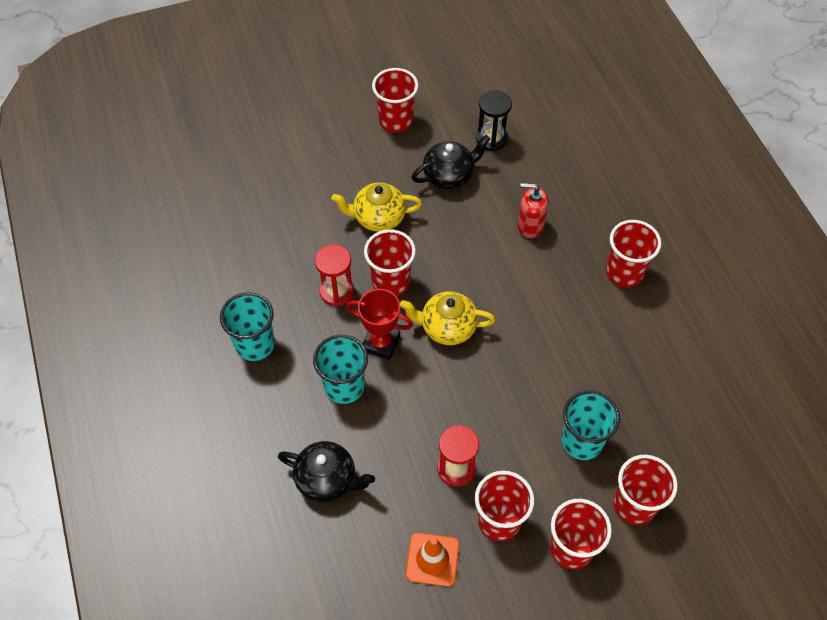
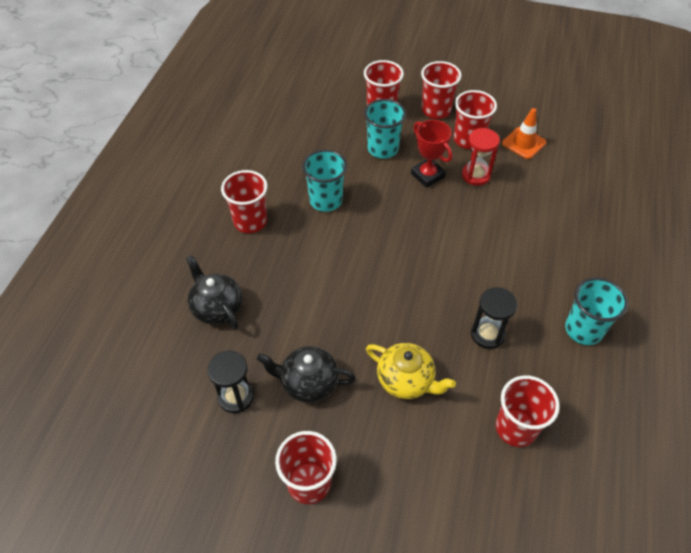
camera: 145 degrees left, 5 degrees down
black teapot [278,441,375,502] -> black teapot moved to [186,255,242,329]
turquoise cup [313,335,368,404] -> turquoise cup moved to [302,149,347,212]
red hourglass [315,244,354,306] -> black hourglass [471,287,517,349]
red trophy [346,289,413,360] -> red trophy moved to [411,120,452,188]
red cup [364,229,416,296] -> red cup moved to [496,376,560,447]
yellow teapot [400,291,495,345] -> none
red soap dispenser [518,183,549,238] -> none

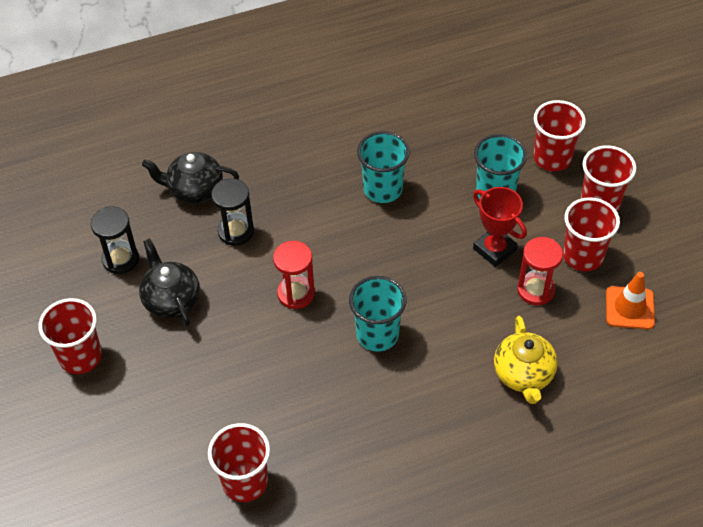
camera: 55 degrees right, 0 degrees up
black teapot [186,255,242,329] -> black teapot turned 105 degrees counterclockwise [142,152,239,204]
red cup [221,170,268,233] -> none
yellow teapot [366,343,456,399] -> yellow teapot moved to [494,316,558,404]
red trophy [411,120,452,188] -> red trophy turned 60 degrees counterclockwise [473,187,527,267]
black hourglass [471,287,517,349] -> black hourglass moved to [211,178,254,246]
turquoise cup [565,277,628,345] -> turquoise cup moved to [349,276,407,352]
none -> red hourglass [273,241,315,309]

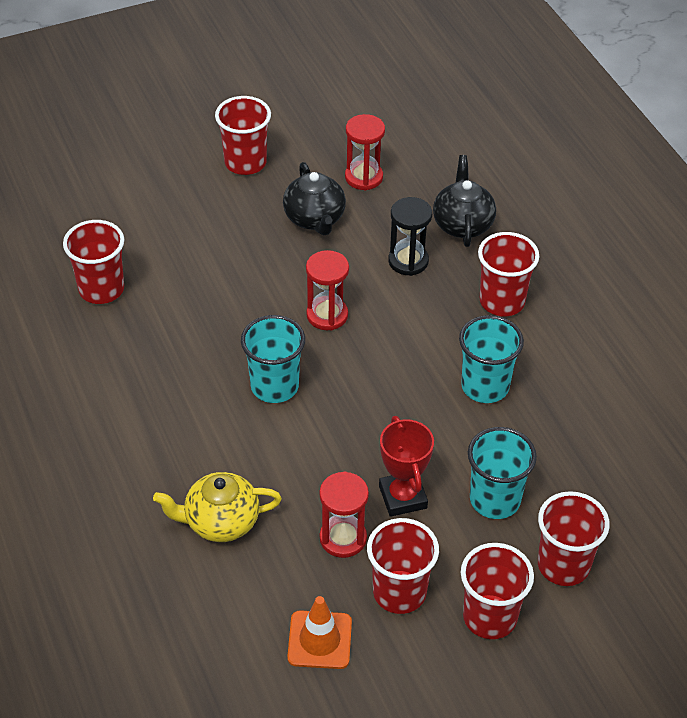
camera: 85 degrees right, 5 degrees down
black hourglass [91,206,139,274] -> red hourglass [345,114,385,190]
black teapot [139,238,200,326] -> black teapot turned 105 degrees clockwise [283,162,346,235]
red trophy [473,187,527,267] -> red trophy turned 60 degrees counterclockwise [379,416,434,517]
none -> red cup [478,232,539,316]

